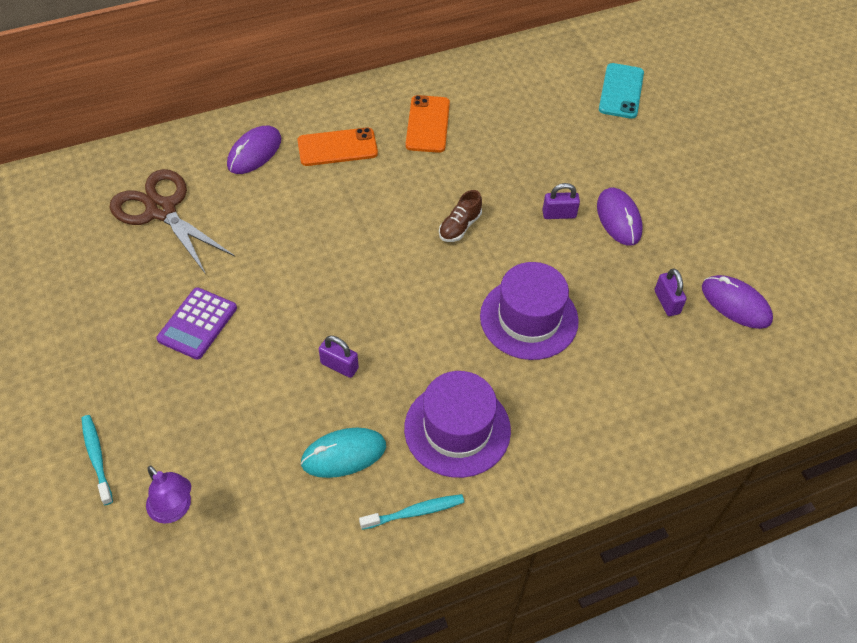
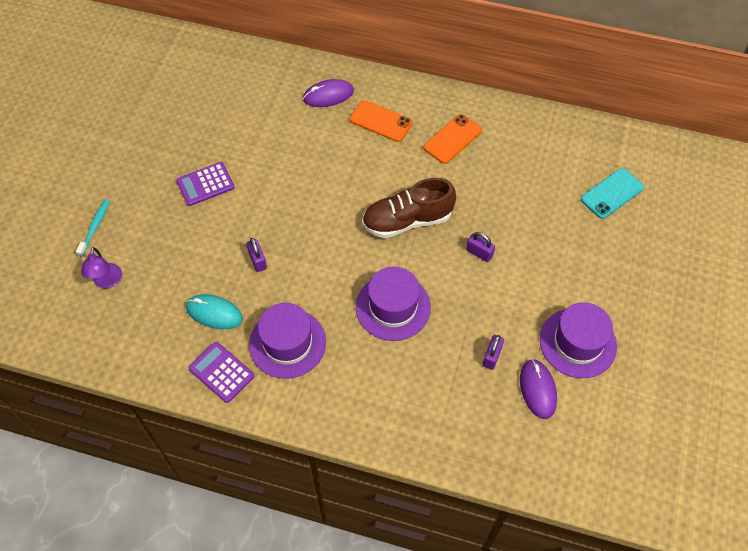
camera: 40 degrees right, 5 degrees up
brown scissors [110,169,235,274] -> none
turquoise toothbrush [359,494,464,530] -> purple calculator [189,342,254,403]
brown shoe [439,190,482,242] -> brown shoe [362,178,456,238], size x2.04
purple mouse [597,188,643,245] -> none
none -> purple hat [540,302,617,378]

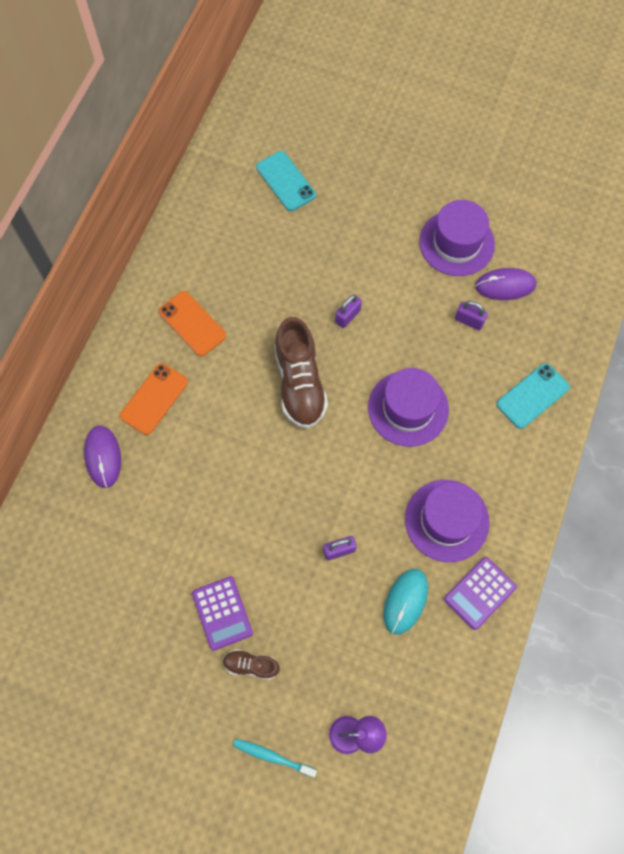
camera: 85 degrees left, 10 degrees up
none -> brown shoe [223,649,280,680]
none -> turquoise phone [496,363,570,429]

